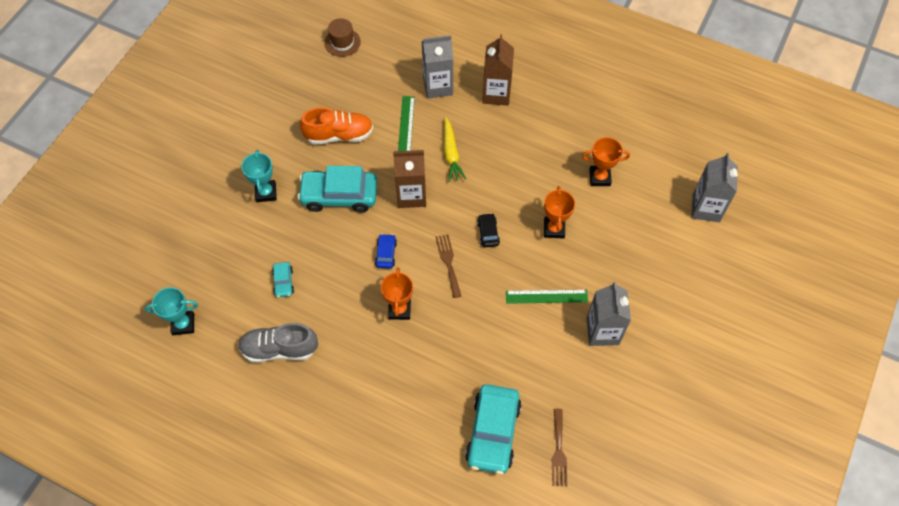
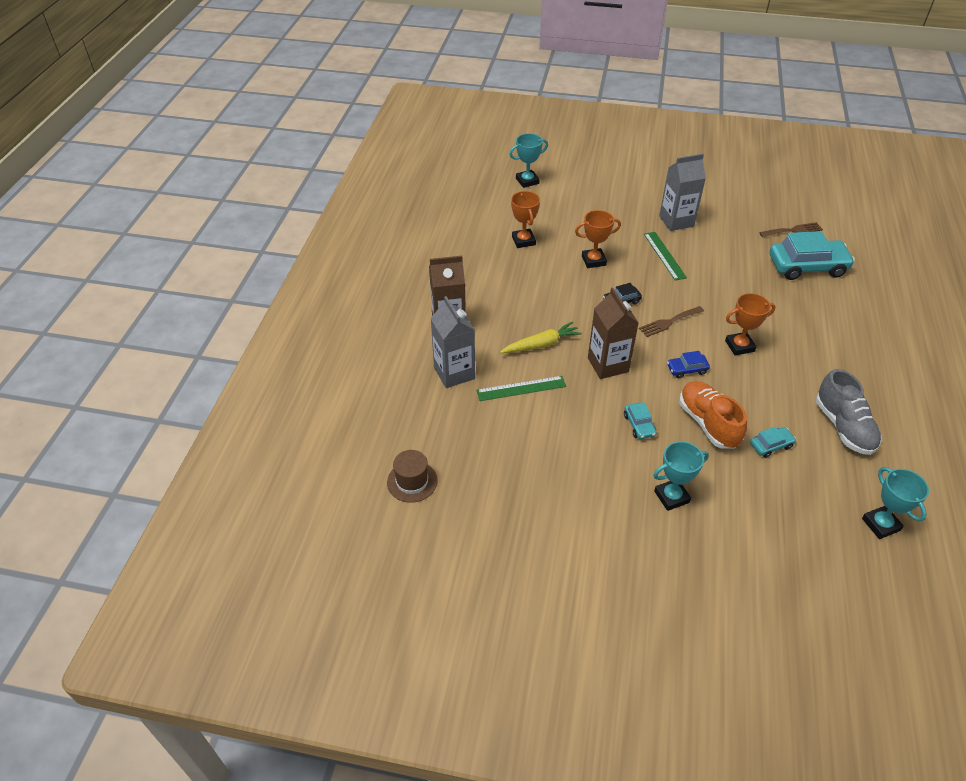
camera: 105 degrees left, 15 degrees down
turquoise car [297,166,377,213] -> turquoise car [624,402,656,439], size x0.46
orange shoe [300,107,373,145] -> orange shoe moved to [679,381,747,449]
grey carton [691,153,738,222] -> turquoise trophy [509,133,548,188]

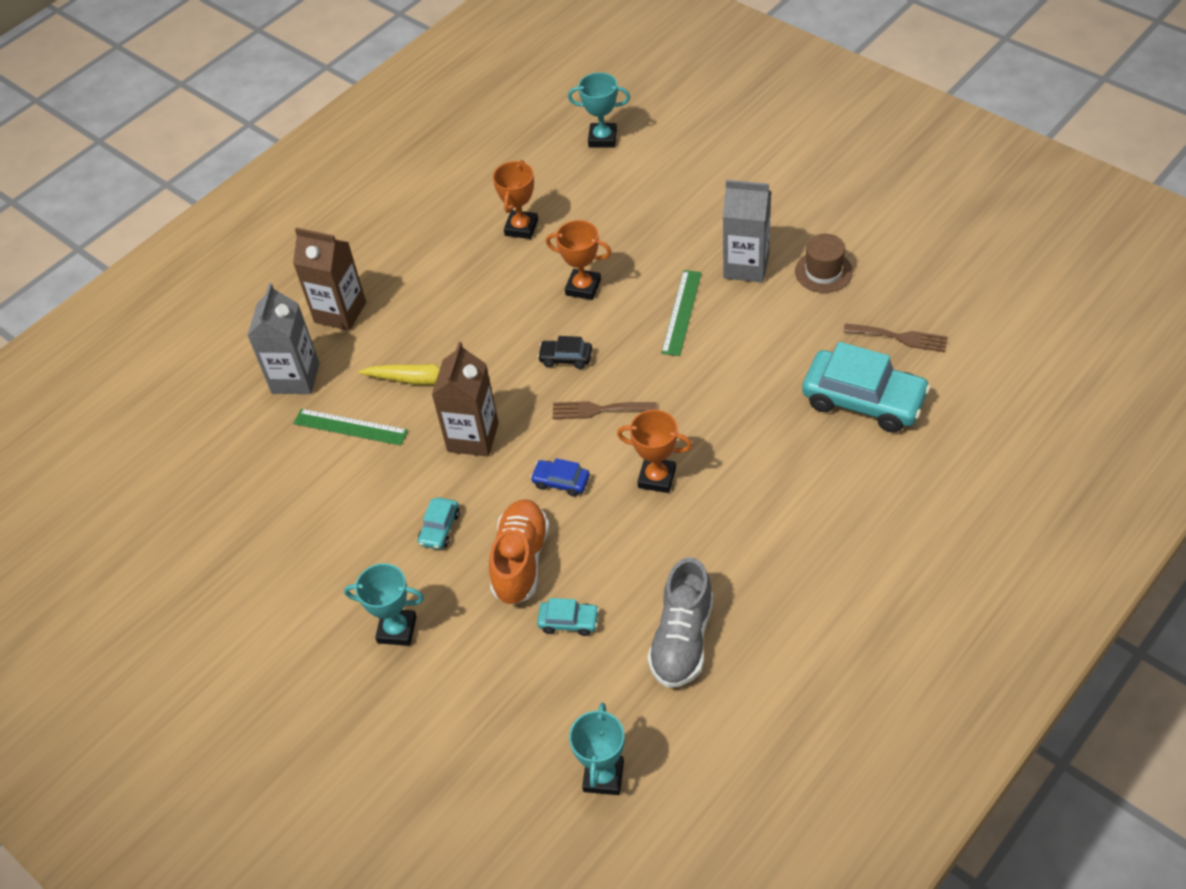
camera: 35 degrees right, 5 degrees up
brown hat [387,450,438,503] -> brown hat moved to [795,234,853,293]

